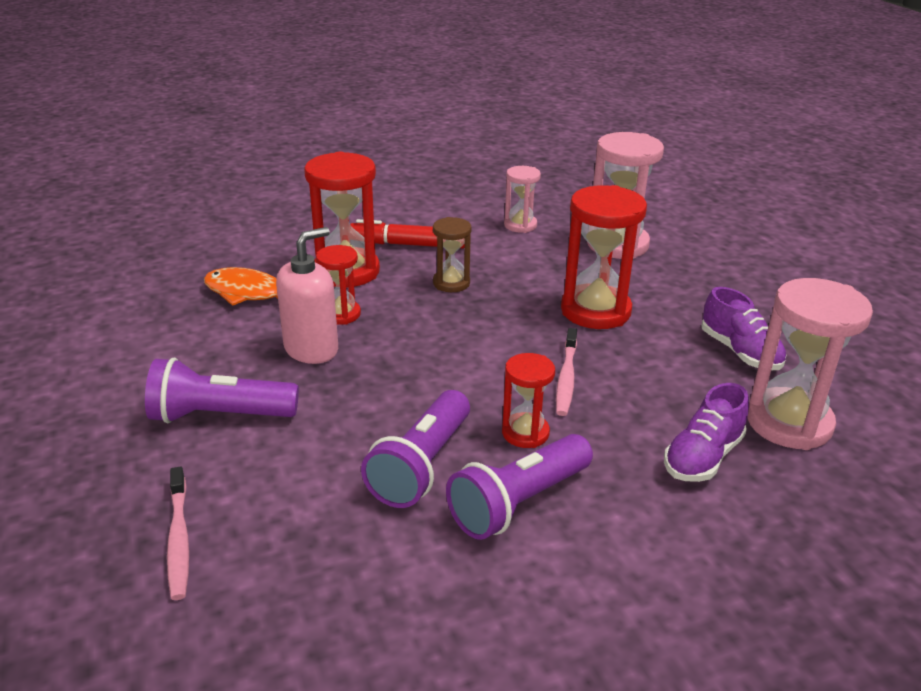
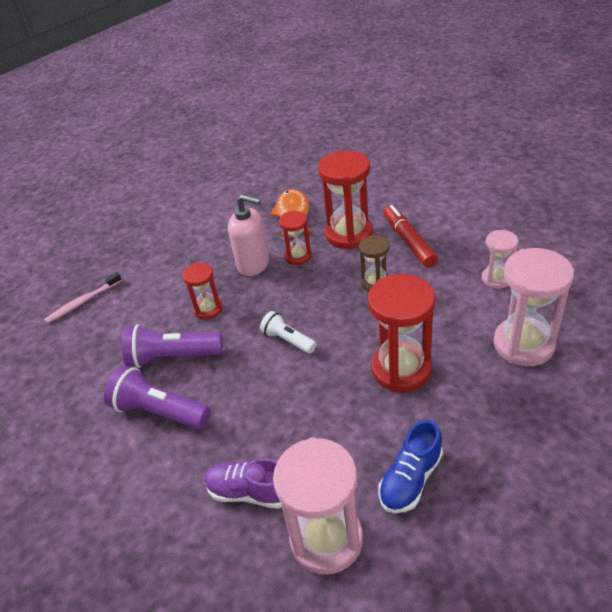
camera: 70 degrees right, 10 degrees up
purple flashlight [145,357,299,423] -> none
red hourglass [502,353,555,448] -> red hourglass moved to [183,263,223,320]
pink toothbrush [556,328,577,416] -> none
purple shoe [702,287,786,370] -> blue shoe [378,419,443,513]
none -> white flashlight [260,311,316,354]

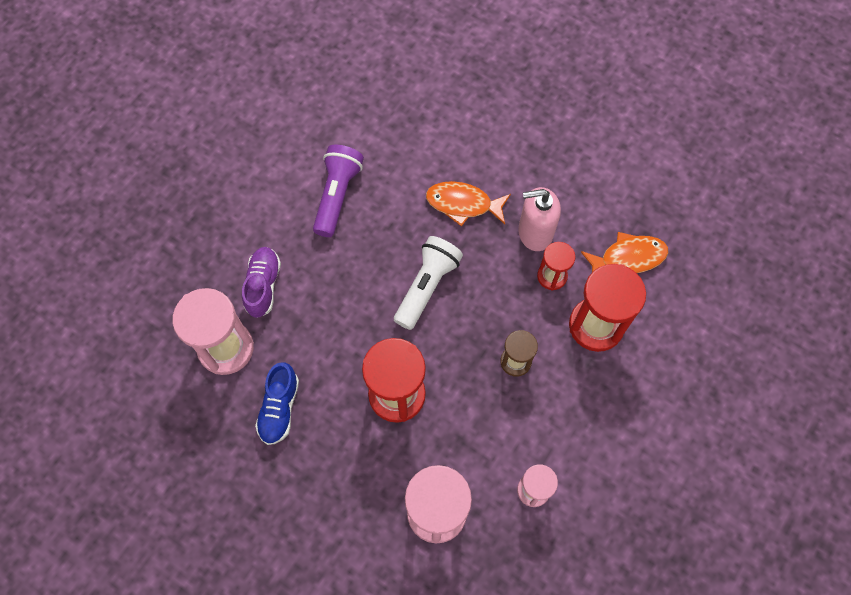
camera: 75 degrees right, 25 degrees up
pink toothbrush [44,272,122,324] -> none
purple flashlight [122,324,222,368] -> none
red hourglass [183,263,223,320] -> orange fish [426,181,511,227]
pink soap dispenser [228,195,269,276] -> pink soap dispenser turned 75 degrees clockwise [518,187,561,251]
white flashlight [260,311,316,354] -> white flashlight [394,236,463,330], size x1.63
blue shoe [378,419,443,513] -> blue shoe turned 105 degrees counterclockwise [255,362,299,445]
red marker [384,205,438,267] -> none

